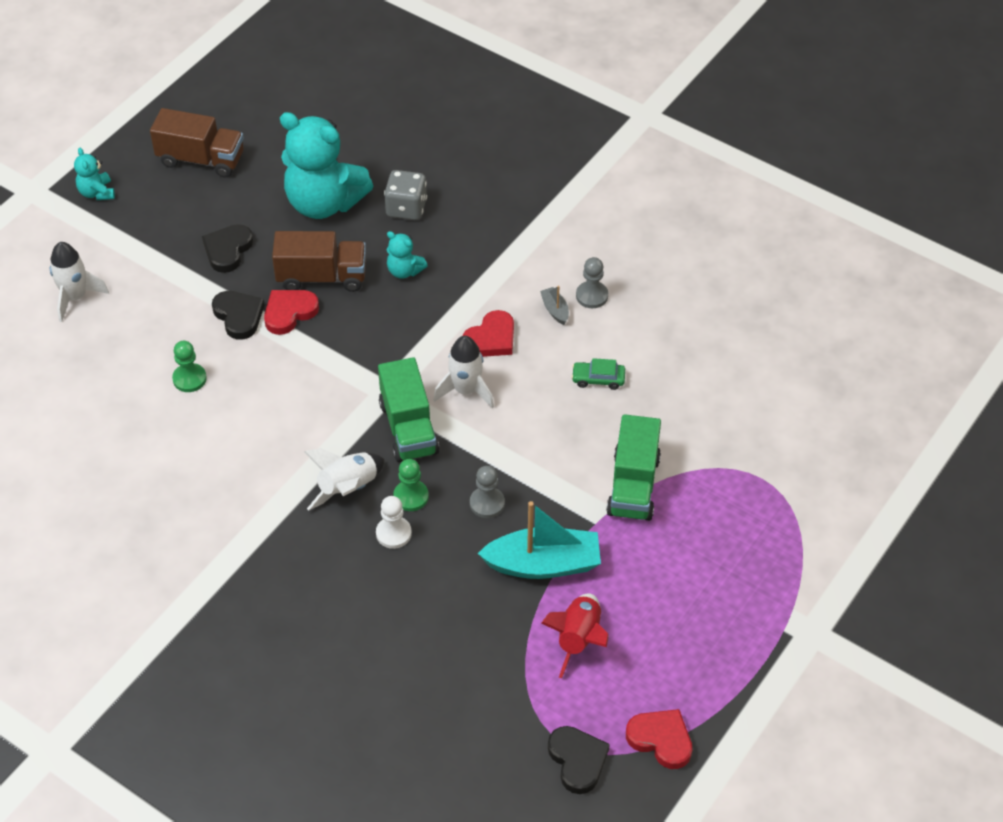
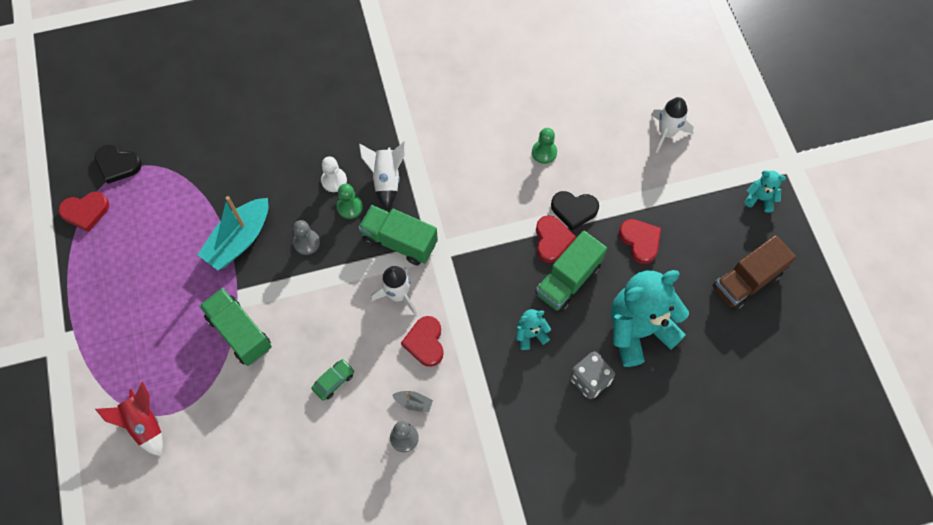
camera: 130 degrees right, 15 degrees up
black heart [202,224,253,273] -> red heart [619,219,661,264]
brown truck [272,231,366,292] -> green truck [535,231,607,313]
red rocket [541,593,609,679] -> red rocket moved to [95,382,163,456]

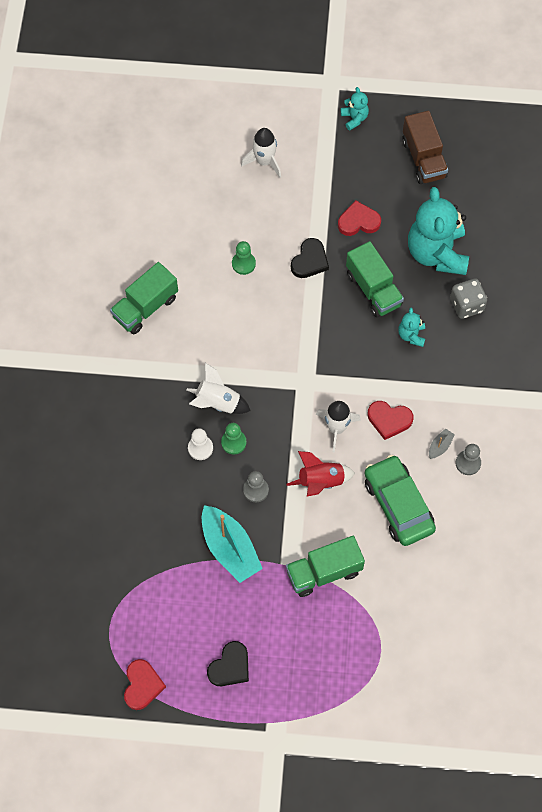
camera: 70 degrees left, 0 degrees up
black heart [95,145,142,184] -> black heart moved to [207,641,249,686]
red rocket [95,382,163,456] -> red rocket moved to [286,451,355,496]
green car [312,359,354,401] -> green car [365,455,436,546], size x2.22
green truck [359,205,438,265] -> green truck moved to [110,262,178,334]
red heart [536,215,576,263] -> none
turquoise teddy bear [744,170,786,213] -> turquoise teddy bear turned 120 degrees clockwise [341,87,369,131]

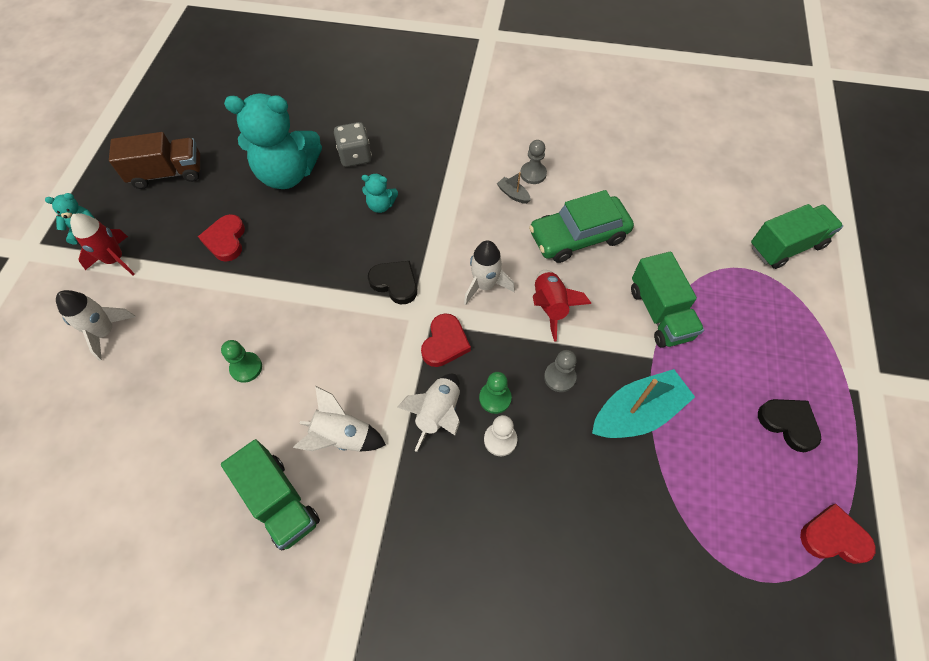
camera: 85 degrees left, 5 degrees down
black heart [291,238,329,278] -> black heart moved to [368,261,417,304]
green truck [346,241,404,317] -> green truck moved to [751,204,843,269]
red heart [368,401,413,440] -> red heart moved to [421,313,471,367]
none -> red rocket [70,213,135,275]
none -> white rocket [293,386,386,452]

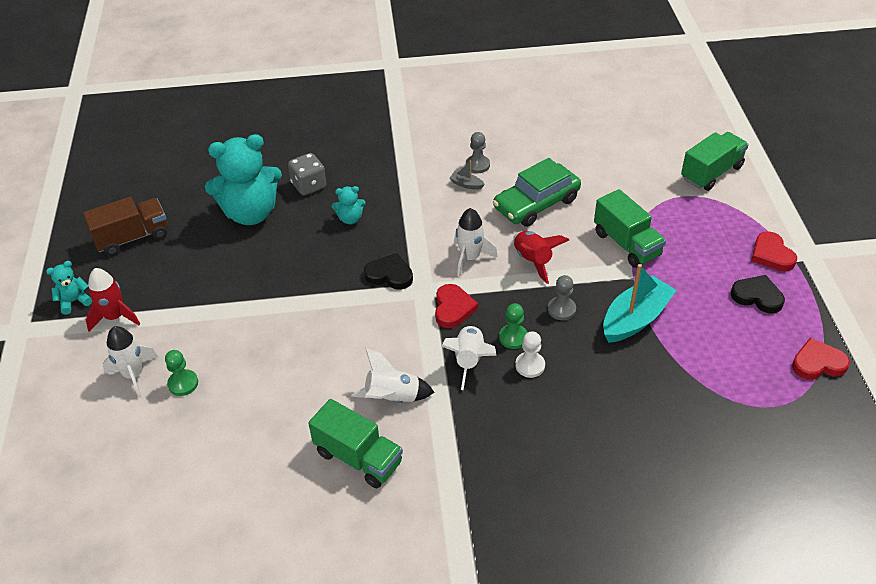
camera: 15 degrees left, 15 degrees down
red heart [198,214,245,262] -> red heart moved to [751,231,797,271]
green pawn [221,340,262,383] -> green pawn moved to [165,350,198,396]

